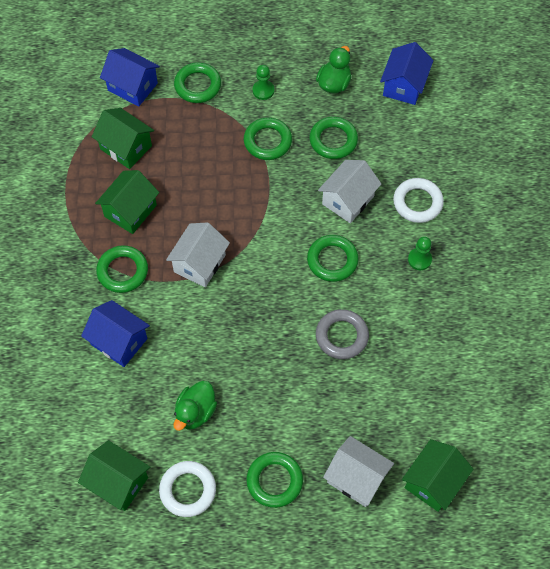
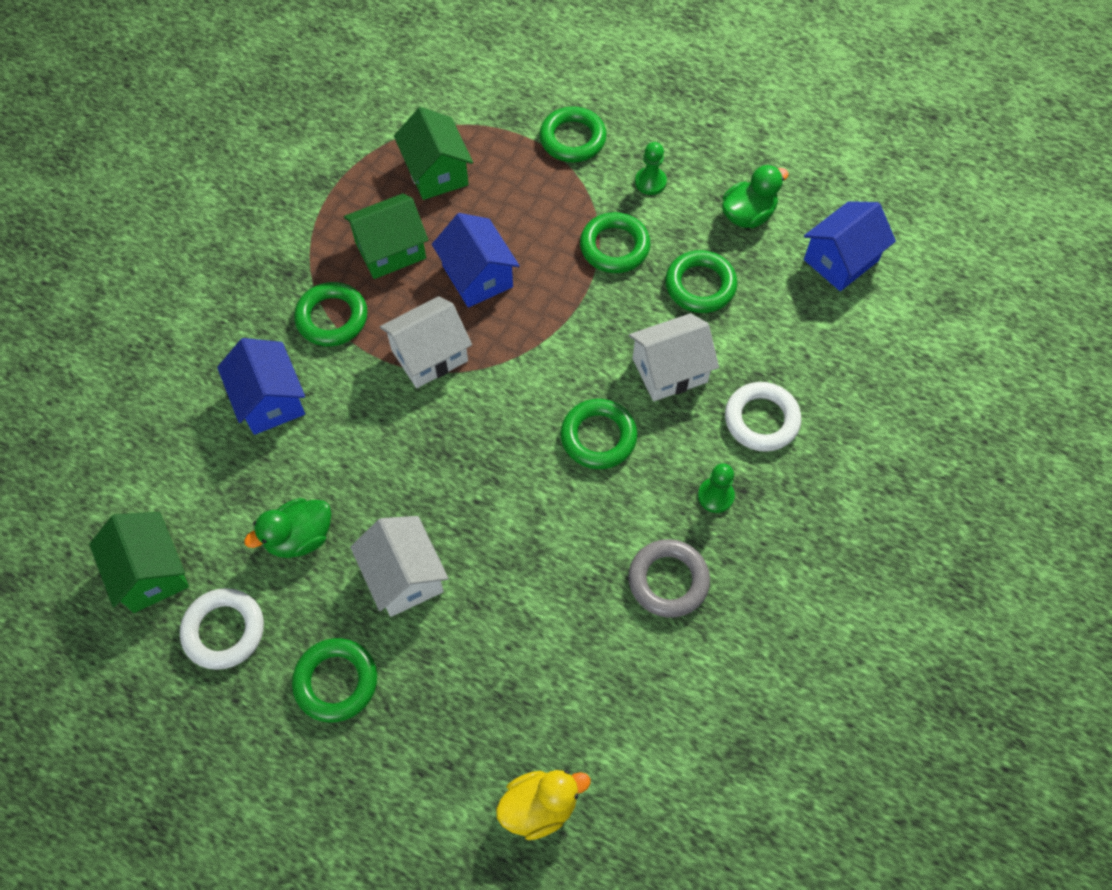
camera: 30 degrees right, 0 degrees up
blue house [100,48,160,107] -> blue house moved to [432,213,520,308]
grey ring [316,309,369,359] -> grey ring moved to [628,539,710,618]
white house [323,436,394,507] -> white house moved to [350,516,449,617]
green house [402,439,473,512] -> yellow duck [496,770,591,840]

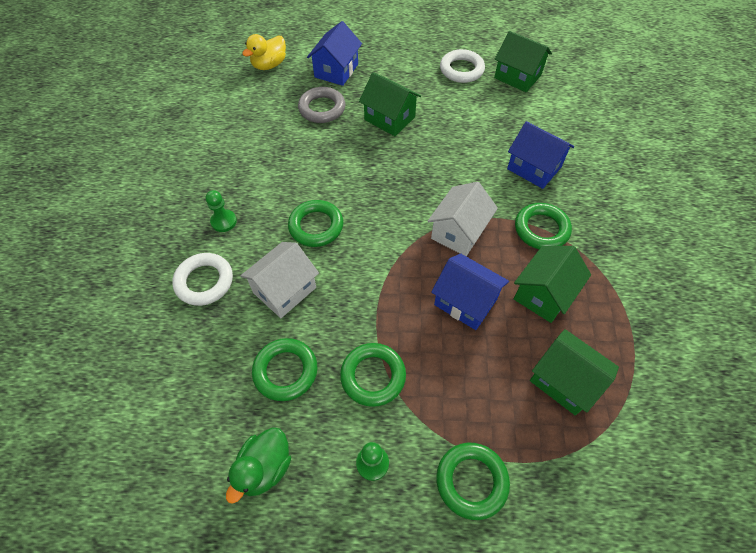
camera: 155 degrees right, 5 degrees down
green duck [244,498,331,558] -> none
green ring [292,638,377,723] -> none
white house [350,516,449,617] -> green house [359,72,421,136]
grey ring [628,539,710,618] -> grey ring moved to [298,87,346,123]
blue house [804,201,896,291] -> blue house moved to [307,21,362,86]

